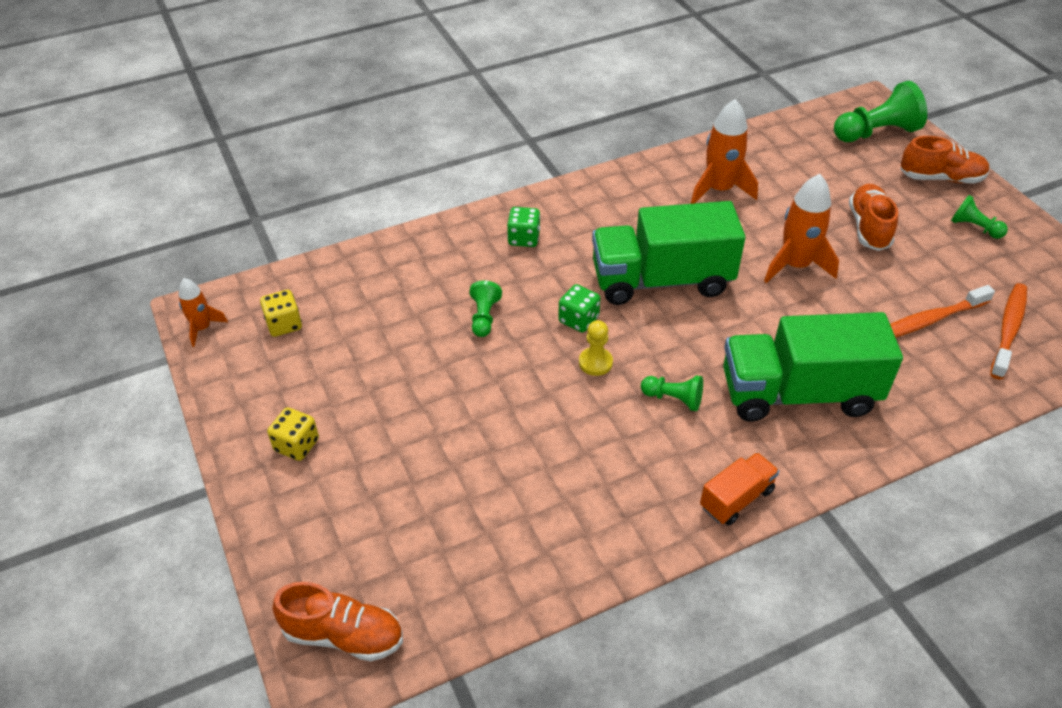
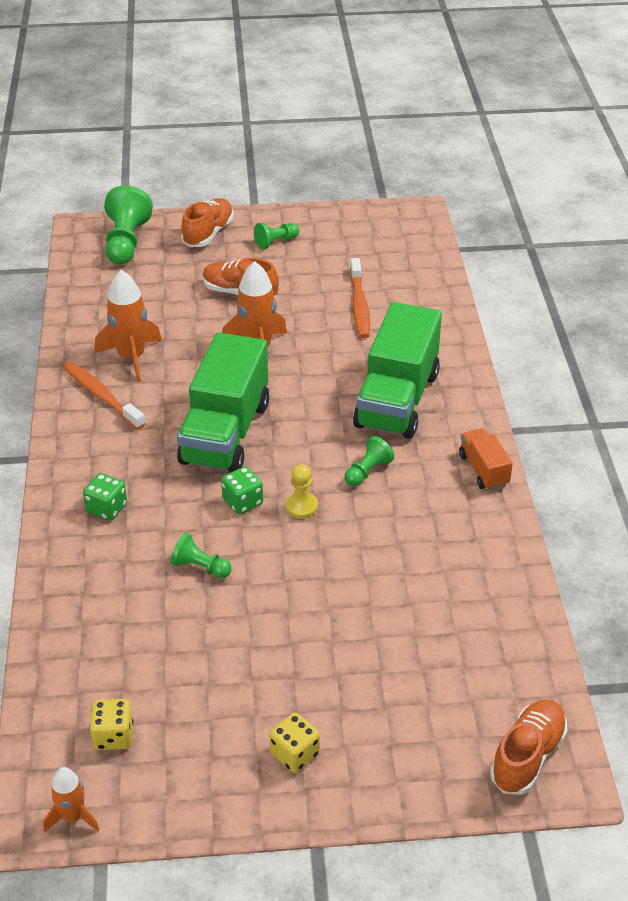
camera: 70 degrees left, 5 degrees down
orange toothbrush [990,283,1027,379] -> orange toothbrush moved to [63,362,145,430]

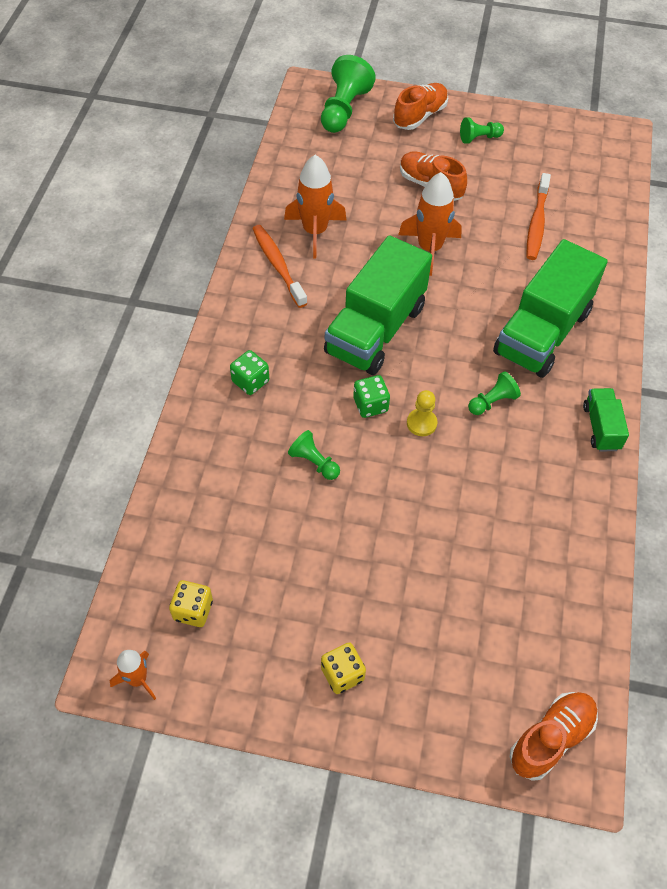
camera: 15 degrees right, 15 degrees up
orange truck [459,428,513,490] -> green truck [583,388,629,452]

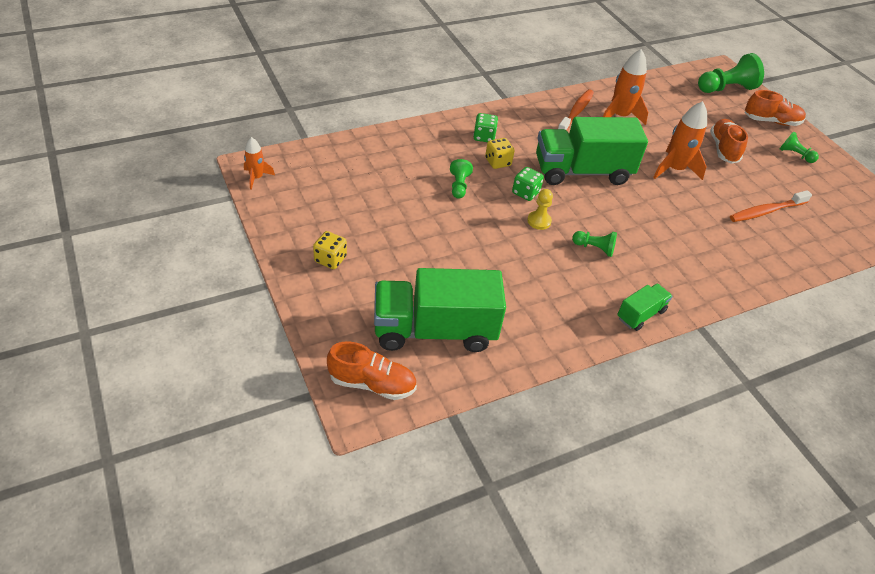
camera: 50 degrees right, 10 degrees down
yellow dice [169,580,213,627] -> yellow dice moved to [485,138,515,169]
green truck [493,239,608,378] -> green truck moved to [374,268,506,352]

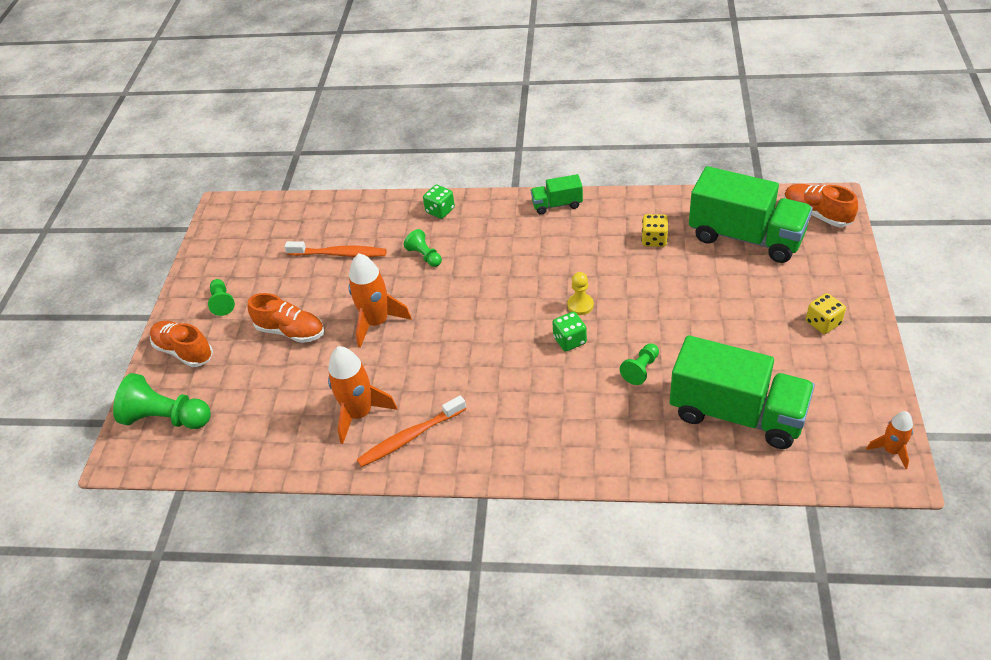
camera: 140 degrees left, 0 degrees up
green dice [473,113,498,142] -> green dice moved to [423,185,455,219]
yellow dice [485,138,515,169] -> yellow dice moved to [642,214,668,247]
green truck [536,117,648,185] -> green truck moved to [670,335,815,449]
green pawn [572,231,617,257] -> green pawn moved to [404,229,442,267]
orange shoe [710,119,748,164] -> orange shoe turned 105 degrees counterclockwise [248,293,324,343]

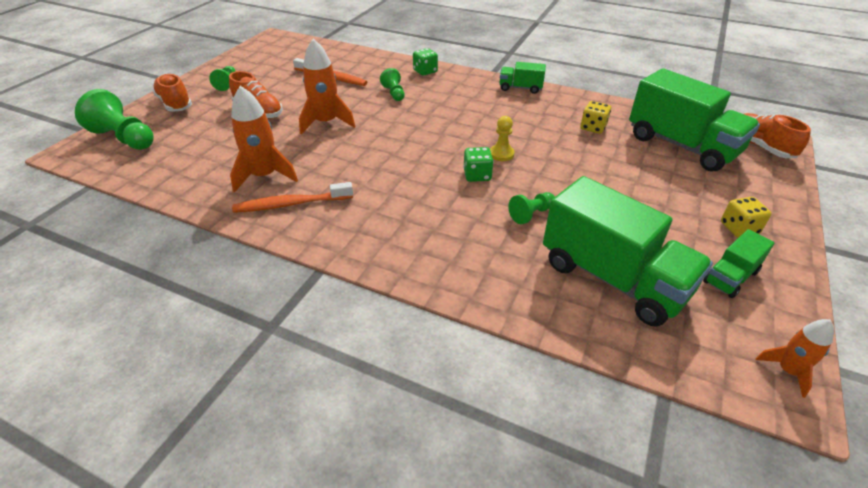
camera: 15 degrees right, 5 degrees down
none -> green truck [703,229,774,298]

